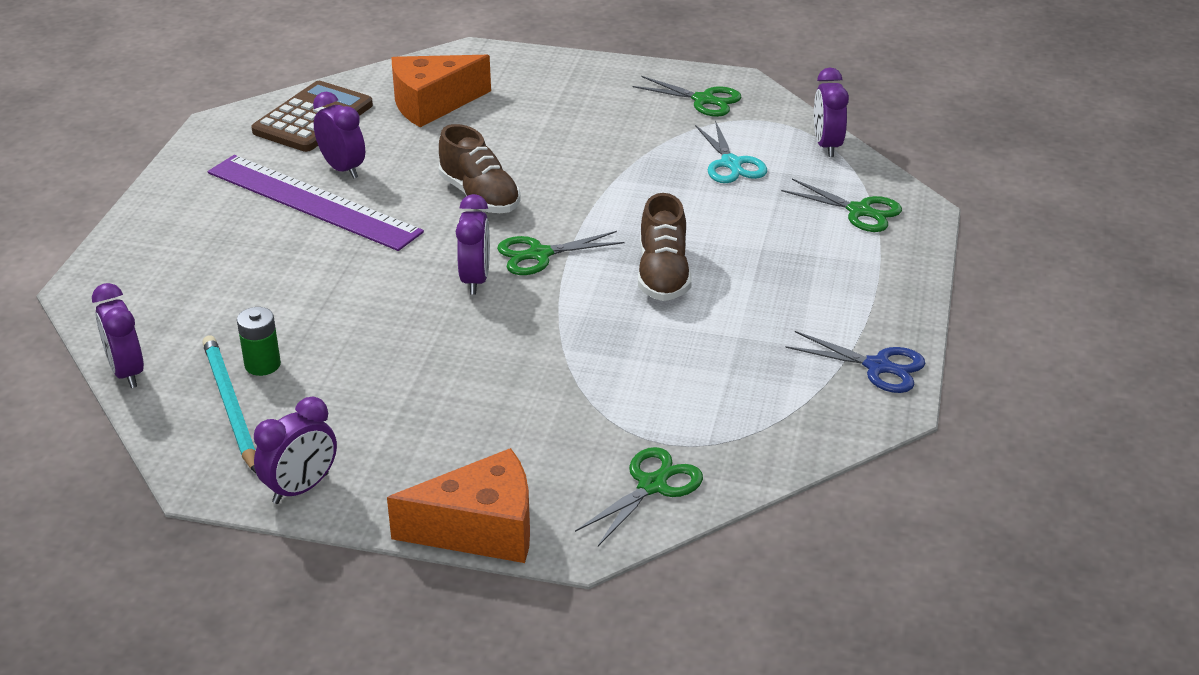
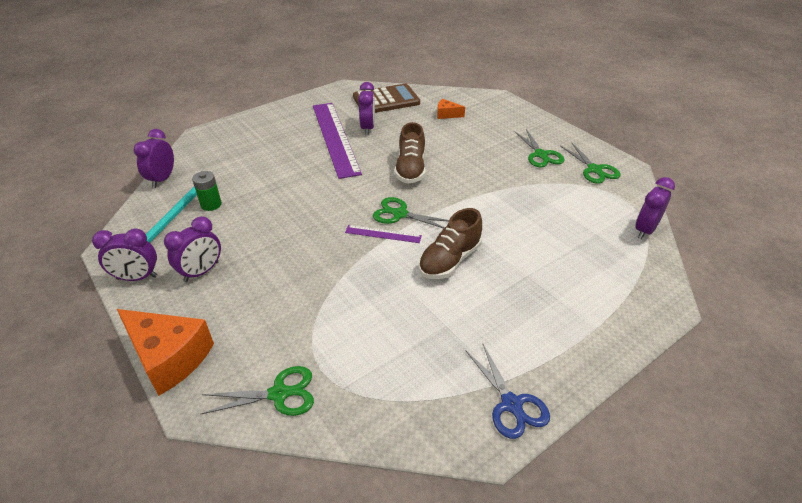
camera: 40 degrees right, 5 degrees up
orange cheese [392,55,491,127] -> orange cheese [437,99,465,119], size x0.48
purple clock [456,194,490,294] -> purple clock moved to [164,216,221,282]
turquoise scissors [695,121,767,183] -> none
green scissors [781,179,902,232] -> green scissors moved to [514,129,564,167]
none -> purple ruler [345,225,422,243]

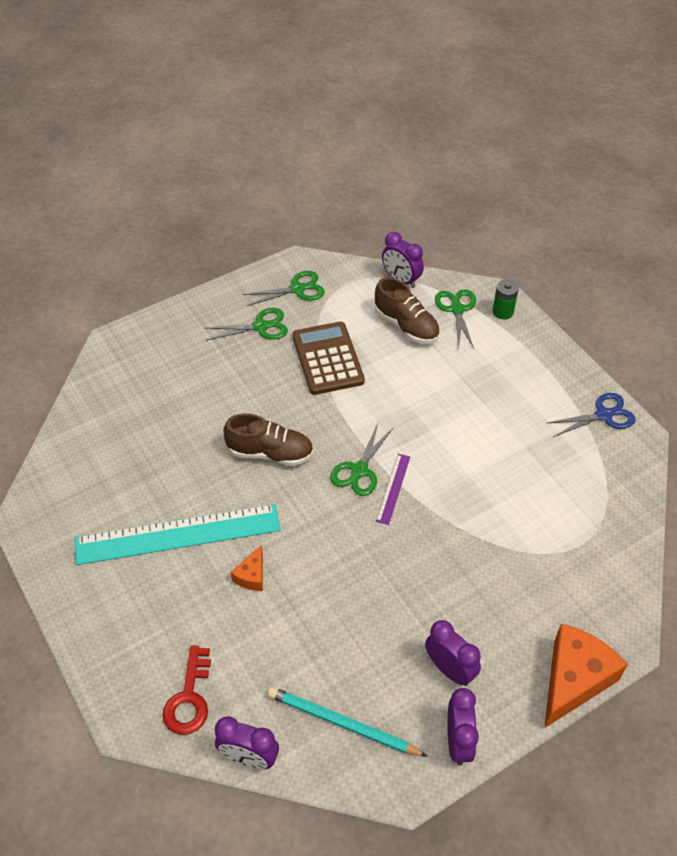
camera: 85 degrees left, 10 degrees up
green battery [192,171,222,211] -> green battery moved to [493,279,519,319]
green scissors [201,366,314,416] -> green scissors moved to [435,289,476,349]
purple ruler [313,103,362,179] -> turquoise ruler [75,504,281,565]
brown calculator [353,84,420,113] -> brown calculator moved to [292,322,365,395]
purple clock [358,82,375,135] -> none
brown shoe [418,208,482,279] -> brown shoe moved to [375,278,440,344]
orange cheese [437,99,465,119] -> orange cheese moved to [231,545,263,591]
none -> red key [162,645,211,735]

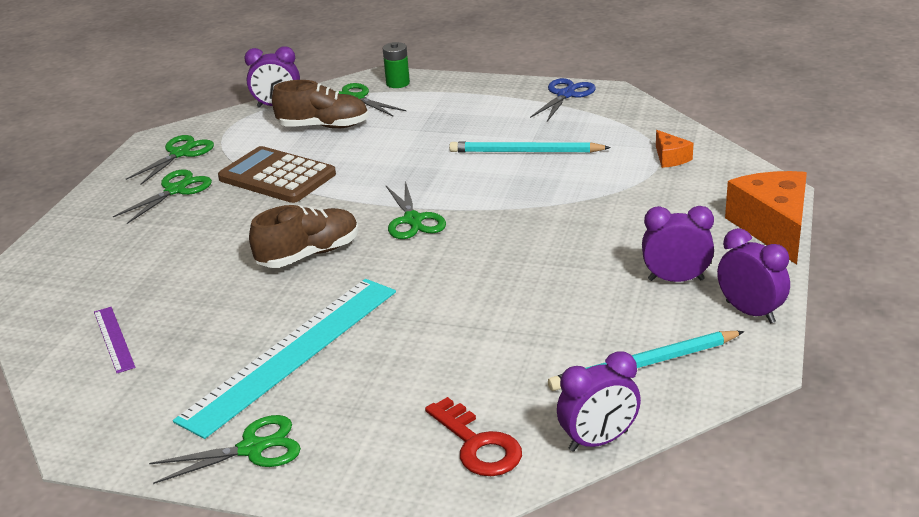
camera: 40 degrees left, 20 degrees down
orange cheese [231,545,263,591] -> orange cheese moved to [656,130,693,168]
purple ruler [376,454,410,525] -> purple ruler moved to [94,307,136,373]
none -> green scissors [149,415,301,484]
none -> turquoise pencil [449,141,611,153]

